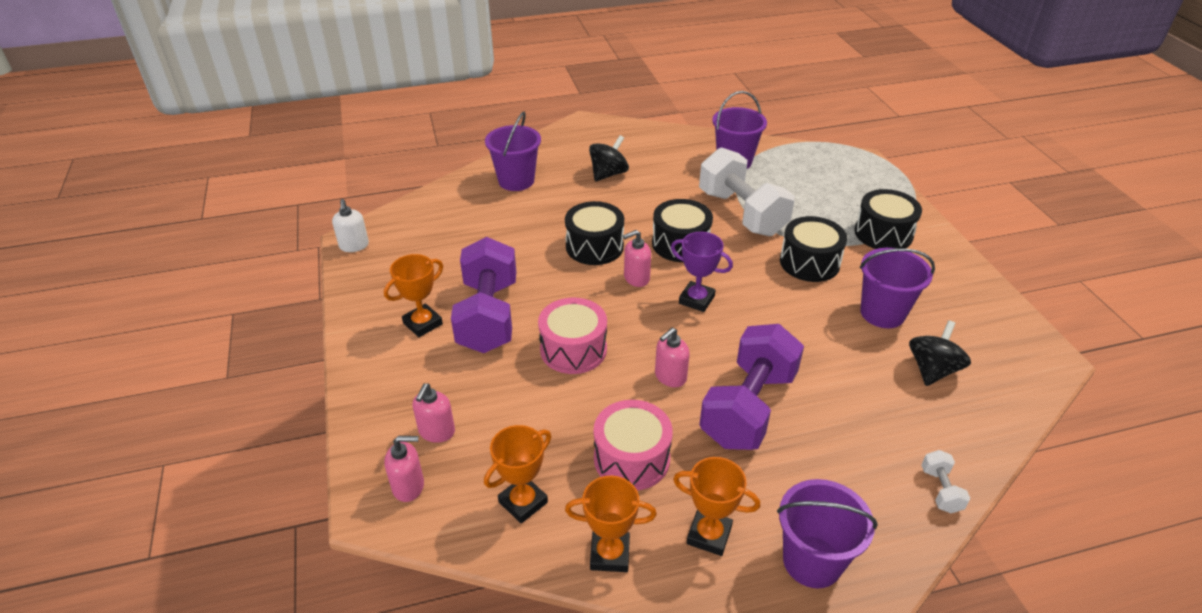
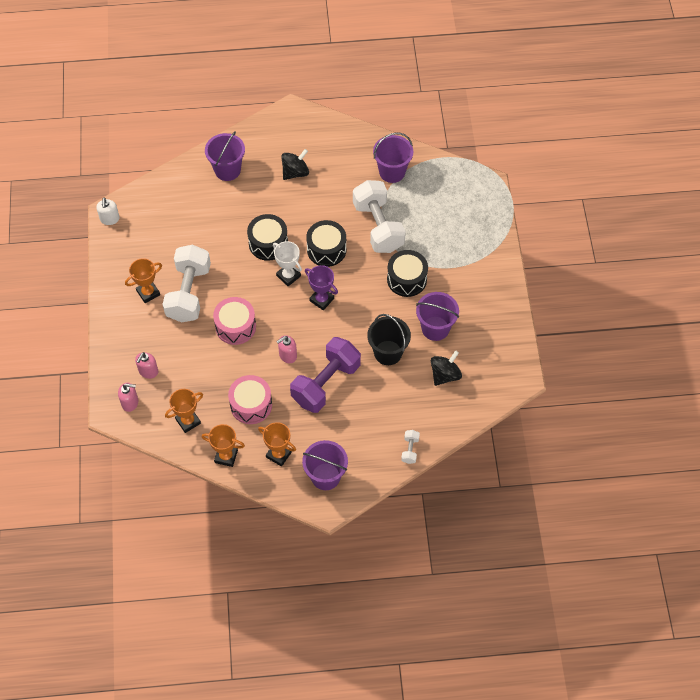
camera: 10 degrees right, 20 degrees up
purple dumbbell [451,237,516,353] -> white dumbbell [163,245,211,322]
pink soap dispenser [623,230,651,287] -> white trophy [273,241,302,286]
black drum [854,189,922,249] -> none
none -> black bucket [367,314,411,365]

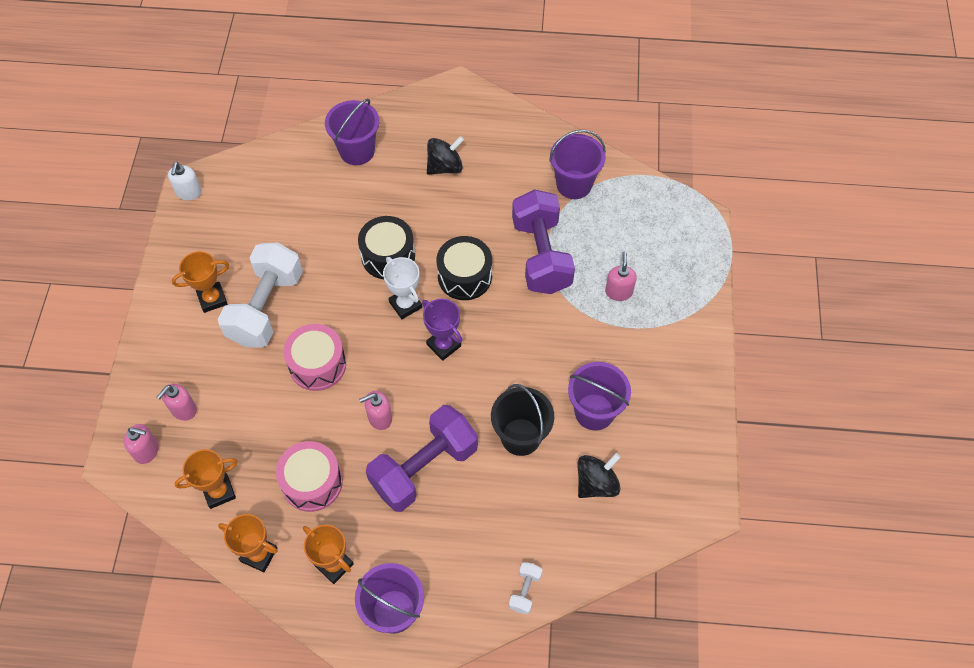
camera: 10 degrees right, 0 degrees up
white dumbbell [353,180,406,253] -> purple dumbbell [512,189,575,294]
black drum [387,250,428,297] -> none
none -> pink soap dispenser [605,251,637,301]

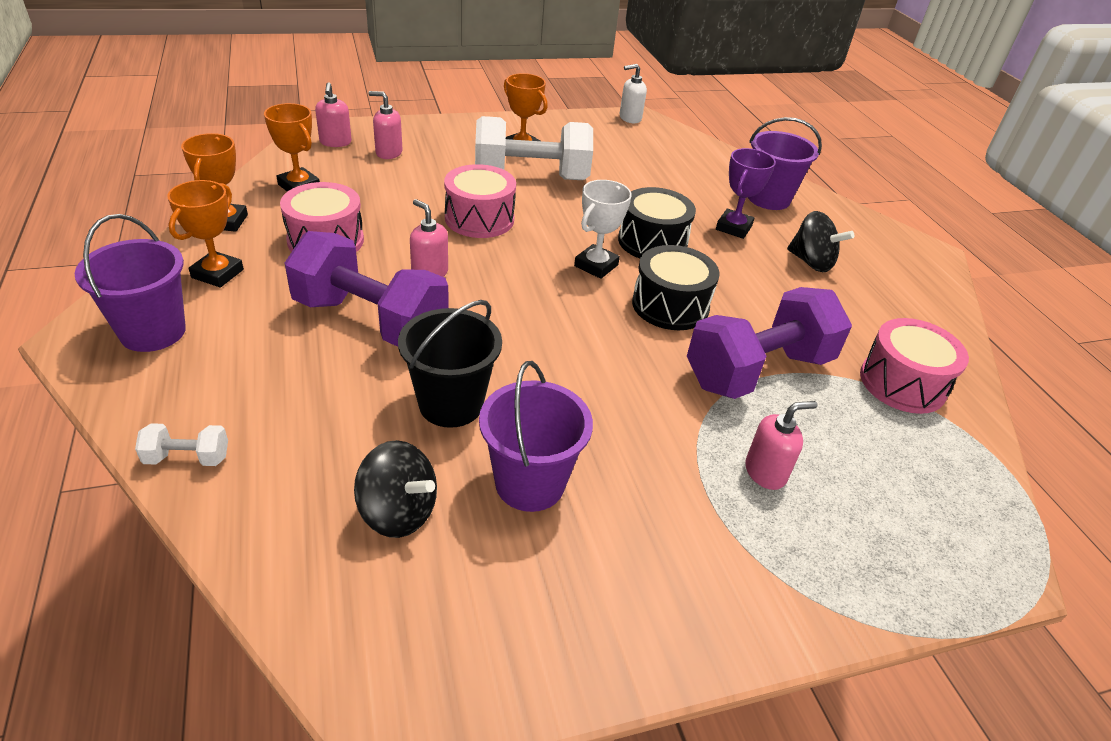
camera: 65 degrees right, 20 degrees down
purple trophy [422,299,462,361] -> purple trophy moved to [716,148,776,239]
purple bucket [549,130,606,199] -> pink drum [860,318,969,414]

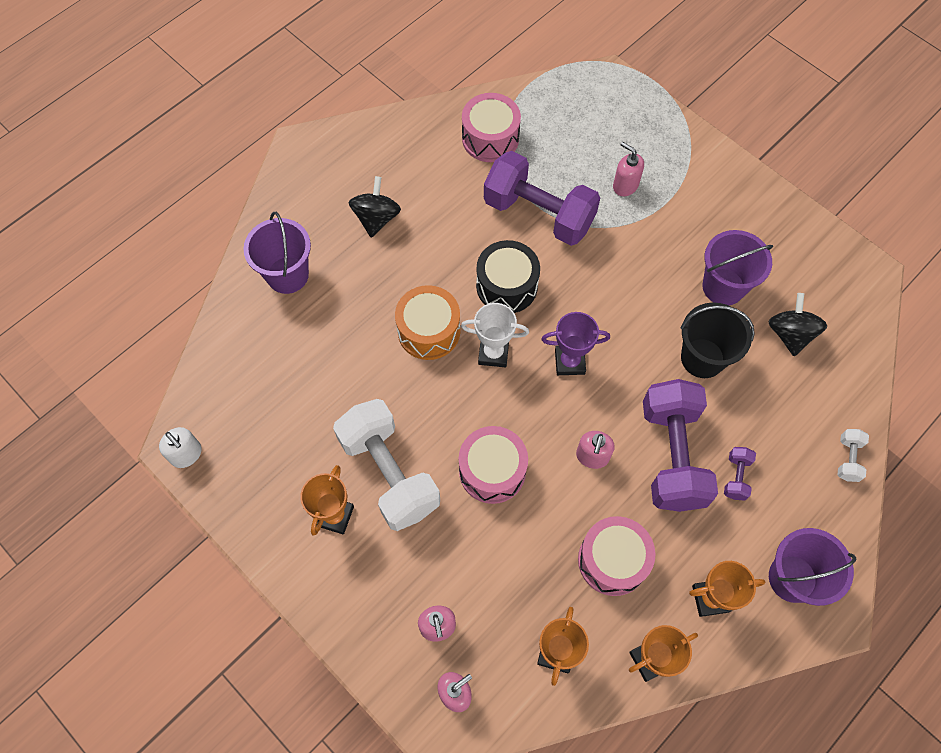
camera: 115 degrees left, 25 degrees up
white dumbbell [135,423,228,466] -> white dumbbell turned 45 degrees clockwise [837,429,869,482]
black drum [618,187,696,258] -> orange drum [395,285,460,360]
purple trophy [716,148,776,239] -> purple trophy moved to [541,312,610,375]
none -> purple dumbbell [724,447,756,501]

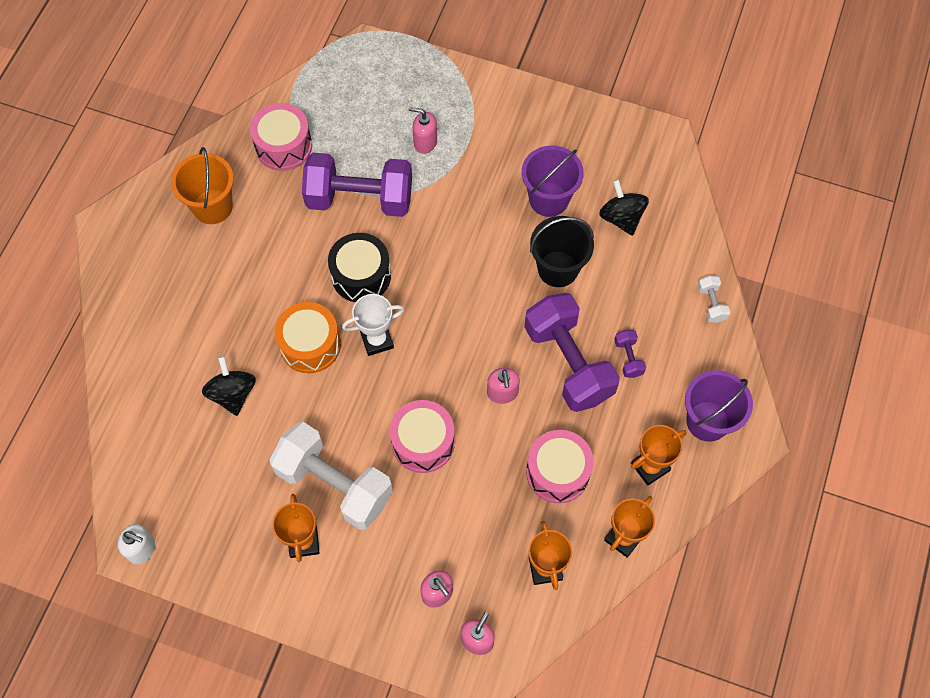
camera: 25 degrees left, 0 degrees up
purple bucket [243,212,311,294] -> none
black spinning top [348,176,401,238] -> black spinning top moved to [202,356,256,416]
purple trophy [541,312,610,375] -> none
none -> orange bucket [171,147,234,224]

